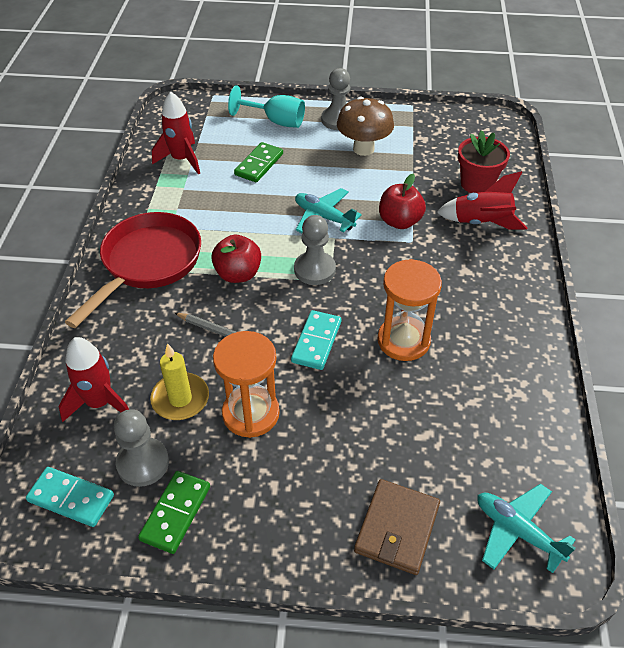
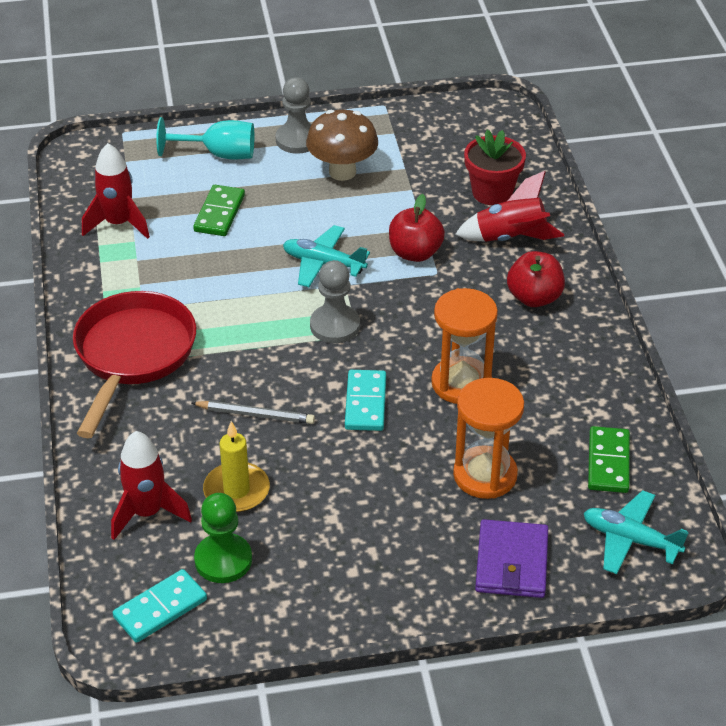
camera: 15 degrees left, 5 degrees down
turquoise domino [26,467,114,527] -> turquoise domino turned 45 degrees counterclockwise [113,569,207,643]
grey pawn [114,409,169,487] -> green pawn [194,493,252,583]
green domino [138,471,210,554] -> green domino moved to [588,426,630,493]
red apple [211,235,261,283] -> red apple moved to [507,251,565,307]
orange hourglass [213,331,280,438] -> orange hourglass moved to [453,378,524,499]
brown wallet [354,479,440,575] -> purple wallet [475,519,548,598]

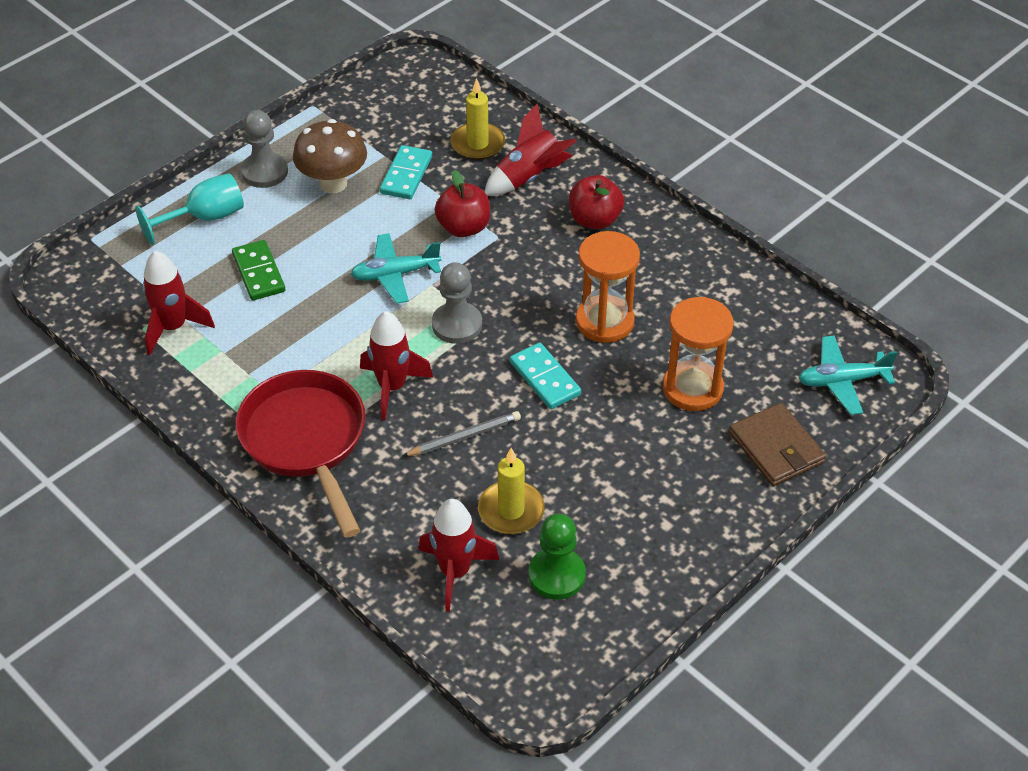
camera: 35 degrees left, 5 degrees up
turquoise domino [113,569,207,643] -> turquoise domino moved to [380,145,432,199]
red flower pot [464,130,526,205] -> yellow candle [450,78,505,160]
purple wallet [475,519,548,598] -> brown wallet [729,403,826,486]
green domino [588,426,630,493] -> none
none -> red rocket [360,311,433,420]

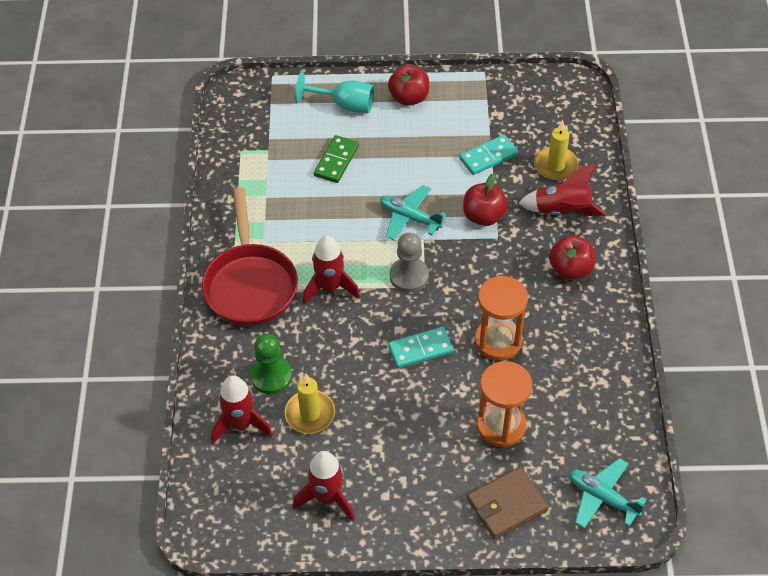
camera: 45 degrees right, 5 degrees up
red rocket [142,251,215,355] -> red rocket moved to [293,451,355,521]
red pan [235,370,365,538] -> red pan turned 150 degrees clockwise [202,187,298,326]
grey pawn [241,110,288,188] -> red apple [388,65,429,106]
brown mushroom [293,119,367,193] -> none
grey pencil [403,411,521,456] -> none
turquoise domino [510,343,581,409] -> turquoise domino turned 60 degrees clockwise [388,327,454,368]
green pawn [528,514,586,600] -> green pawn moved to [250,334,292,394]
brown wallet [729,403,826,486] -> brown wallet turned 45 degrees clockwise [467,467,549,539]

